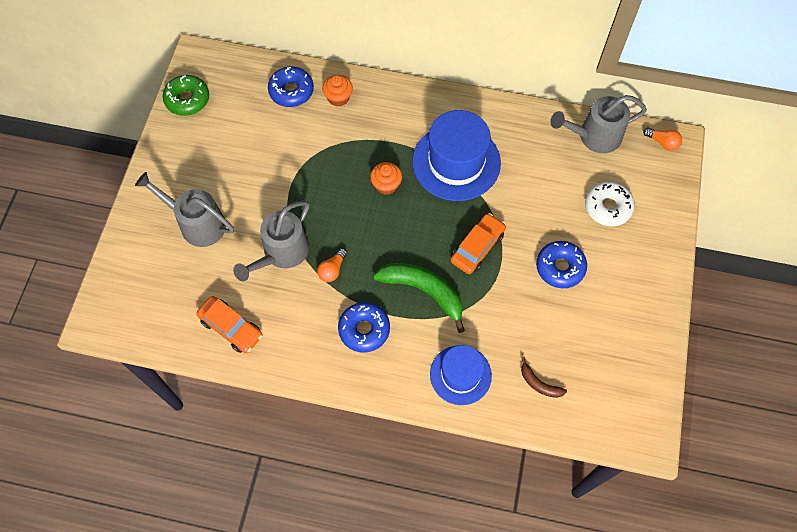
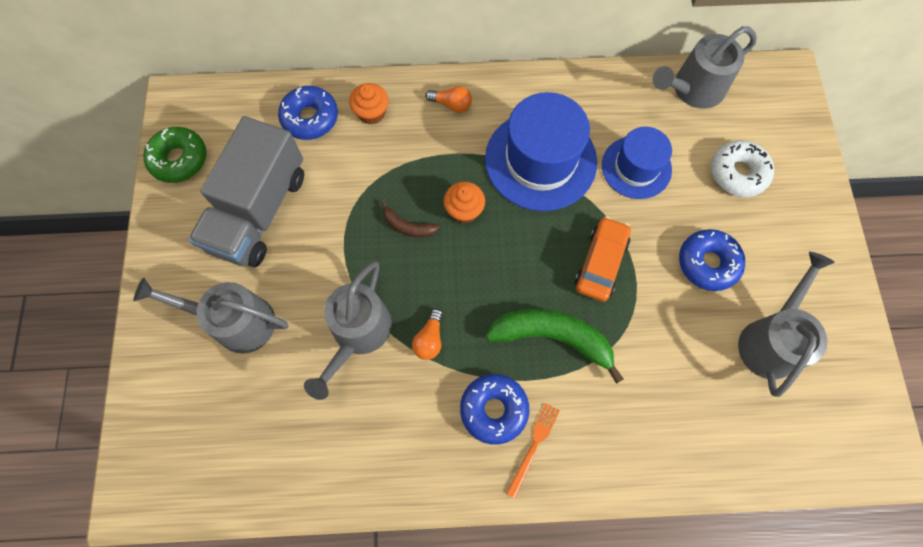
camera: 15 degrees left, 5 degrees up
orange car [196,296,262,353] -> none
blue hat [430,345,492,405] -> blue hat moved to [602,127,672,199]
brown banana [521,357,567,398] -> brown banana moved to [381,200,440,237]
orange light bulb [643,128,682,151] -> orange light bulb moved to [425,86,472,113]
none -> grey truck [189,116,304,267]
none -> orange fork [506,403,560,499]
none -> grey watering can [738,252,835,397]

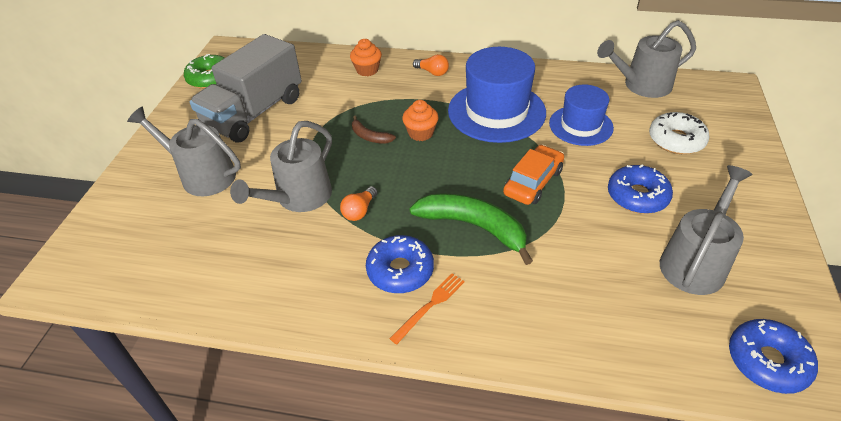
camera: 15 degrees right, 25 degrees down
blue donut [278,86,338,140] -> blue donut moved to [729,319,818,394]

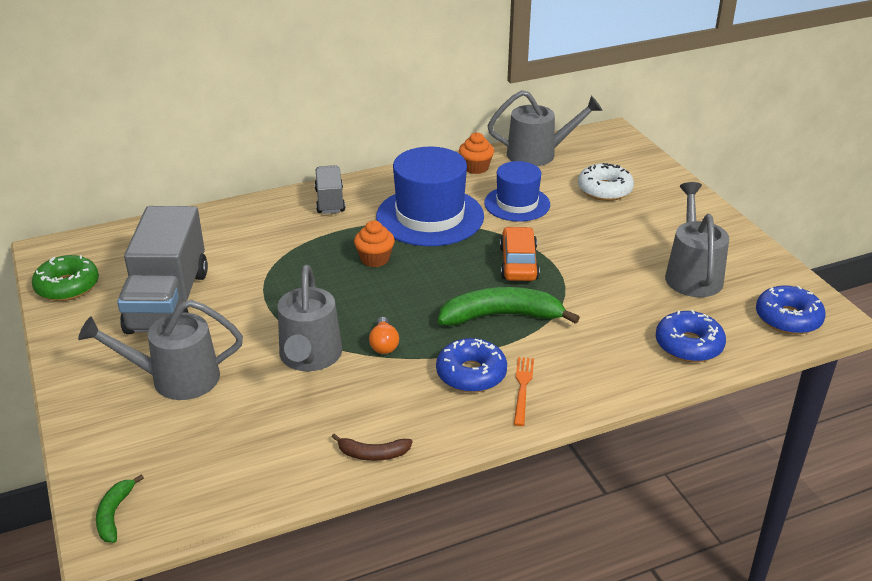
camera: 35 degrees left, 10 degrees down
orange cupcake [350,39,382,76] -> orange cupcake moved to [459,132,494,174]
brown banana [352,116,396,144] -> brown banana moved to [332,433,412,461]
orange light bulb [413,54,449,76] -> grey truck [314,165,345,214]
grey watering can [597,20,696,98] -> grey watering can turned 135 degrees counterclockwise [487,90,602,166]
blue donut [608,165,673,214] -> blue donut moved to [656,310,726,362]
none -> green banana [96,474,144,543]

